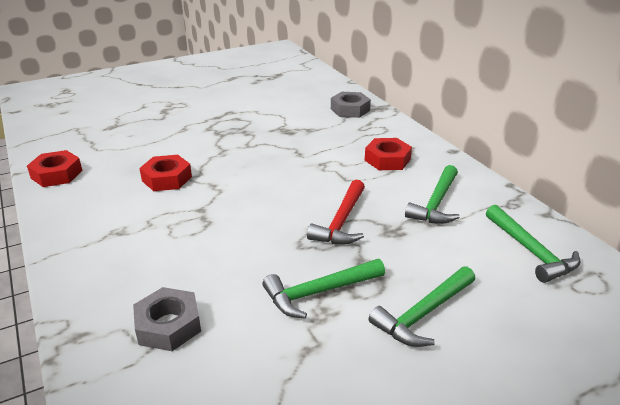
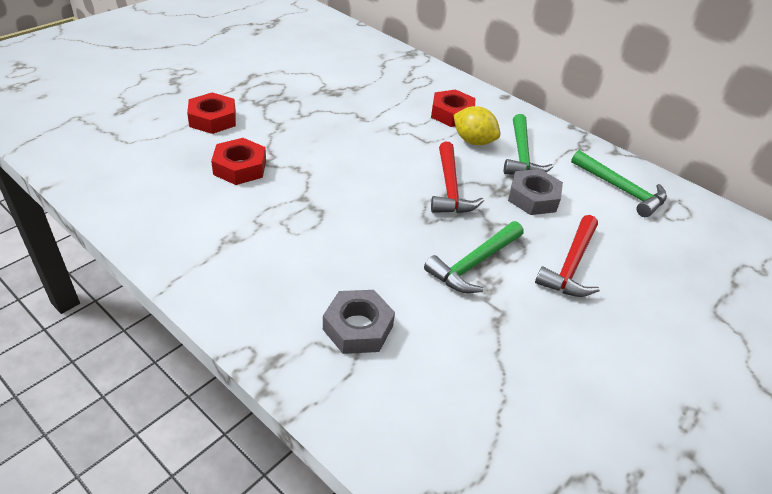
camera: 25 degrees left, 10 degrees up
red nut [27,150,83,187] -> red nut moved to [187,92,236,134]
grey nut [331,92,371,118] -> grey nut moved to [508,169,563,215]
green hammer [369,266,476,347] -> red hammer [535,215,600,297]
none -> yellow lemon [453,106,501,145]

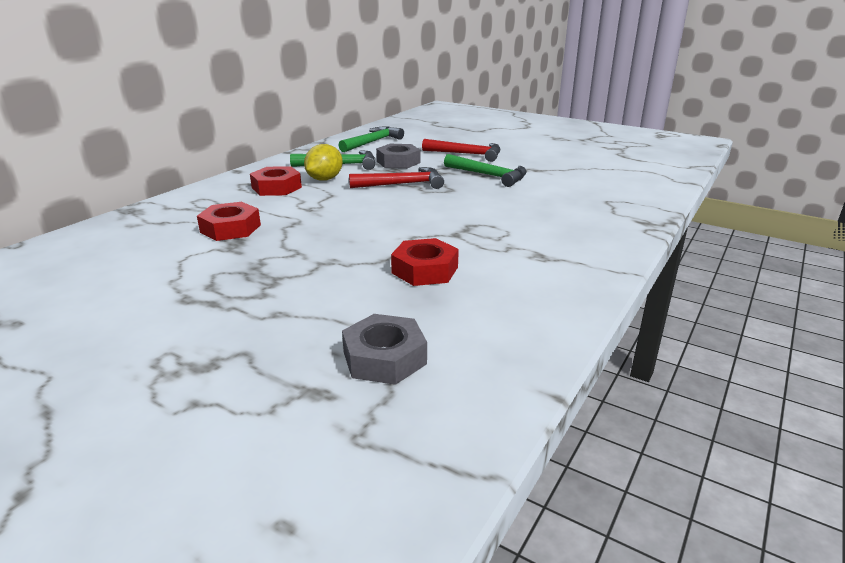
camera: 95 degrees left, 15 degrees down
red nut [187,92,236,134] -> red nut moved to [197,202,261,241]
grey nut [323,290,395,354] -> grey nut moved to [342,314,427,385]

